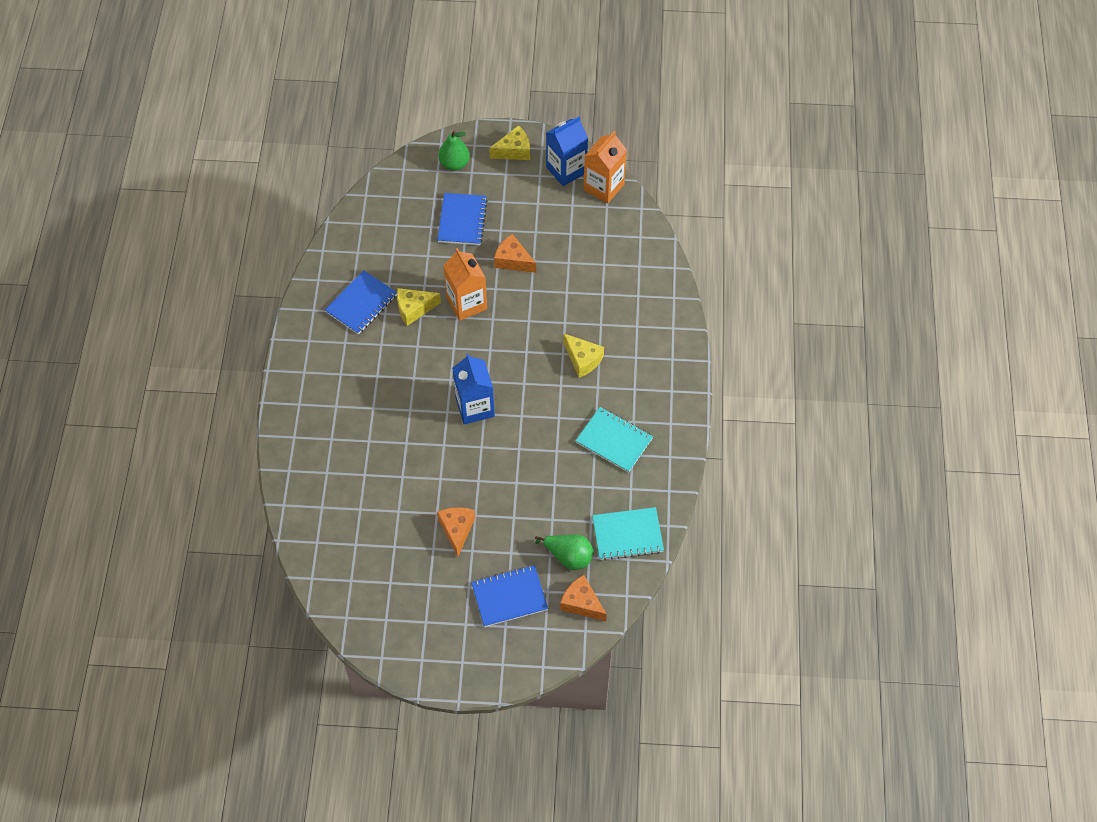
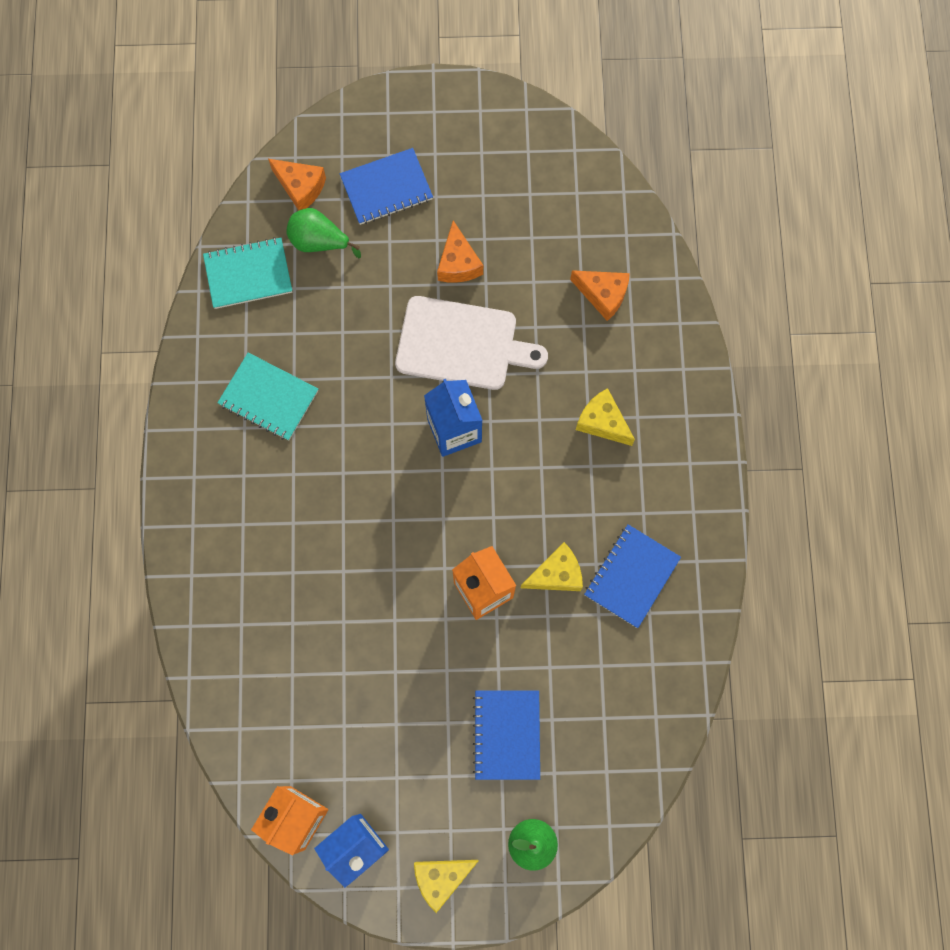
camera: 175 degrees right, 15 degrees up
orange cheese [494,234,536,273] -> orange cheese moved to [570,270,630,321]
yellow cheese [563,333,604,378] -> yellow cheese moved to [576,388,635,446]
none -> white cutting board [395,296,548,390]

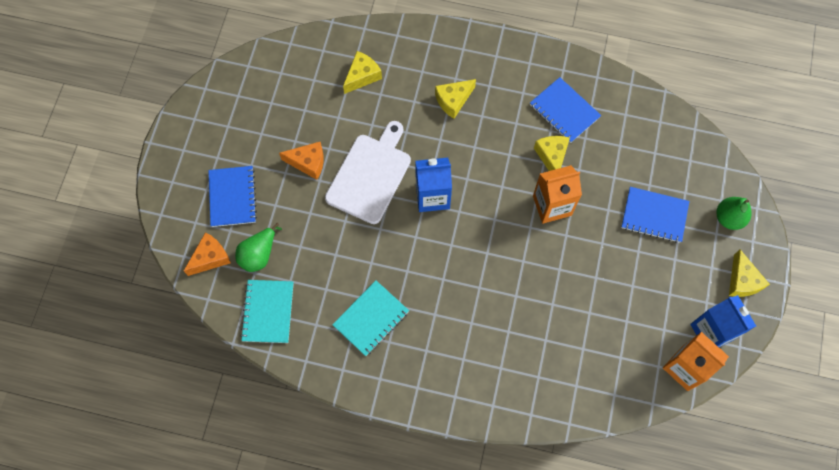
camera: 75 degrees left, 5 degrees down
orange cheese [570,270,630,321] -> yellow cheese [343,51,382,94]

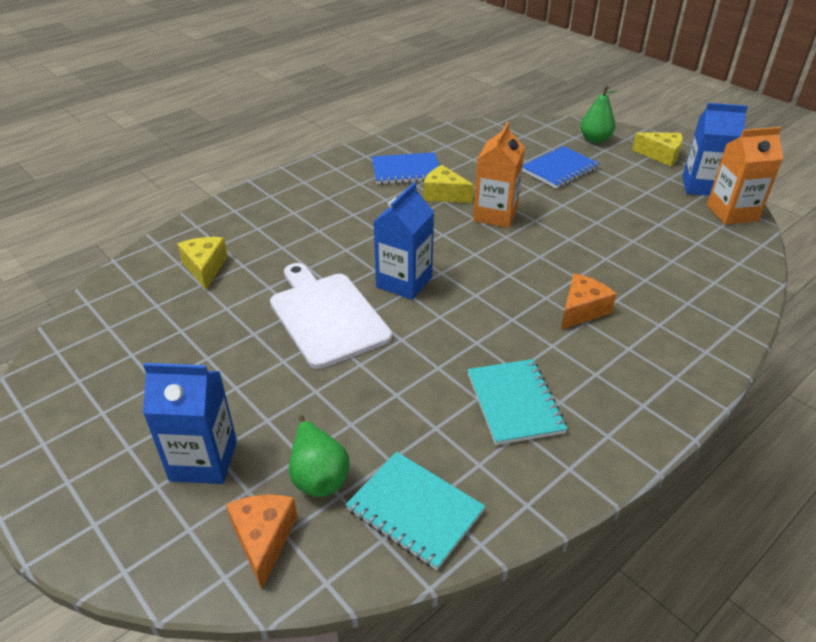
camera: 55 degrees left, 30 degrees down
blue notebook [208,166,257,227] -> blue carton [143,363,237,484]
orange cheese [279,142,324,180] -> orange cheese moved to [561,273,616,330]
yellow cheese [435,79,476,119] -> none

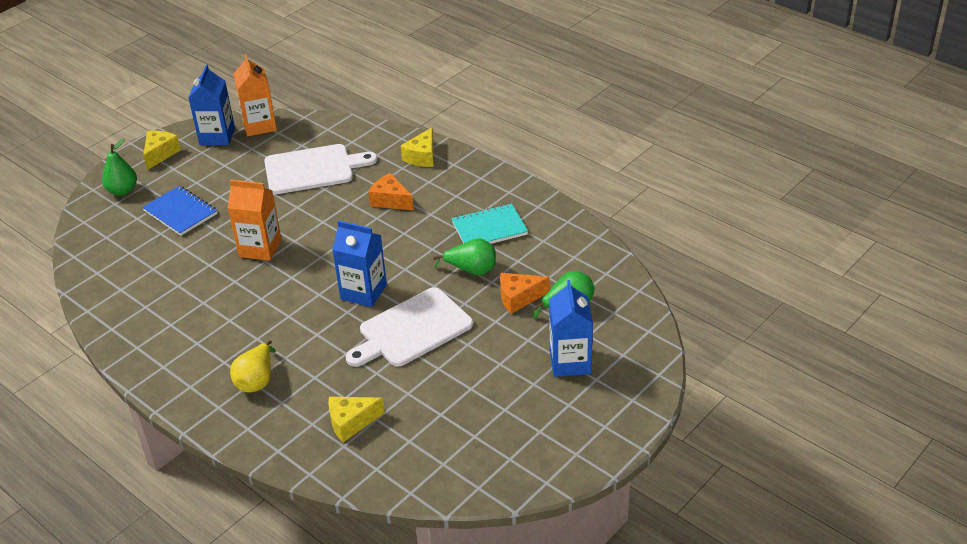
camera: 95 degrees left, 0 degrees up
orange cheese [226,494,298,589] -> orange cheese moved to [500,273,550,314]
turquoise notebook [346,452,485,570] -> none
blue notebook [372,152,439,184] -> none
yellow cheese [423,165,474,203] -> yellow cheese moved to [401,128,434,167]
none -> yellow pear [230,340,276,393]
none -> white cutting board [264,144,377,194]
none -> green pear [433,238,496,276]

